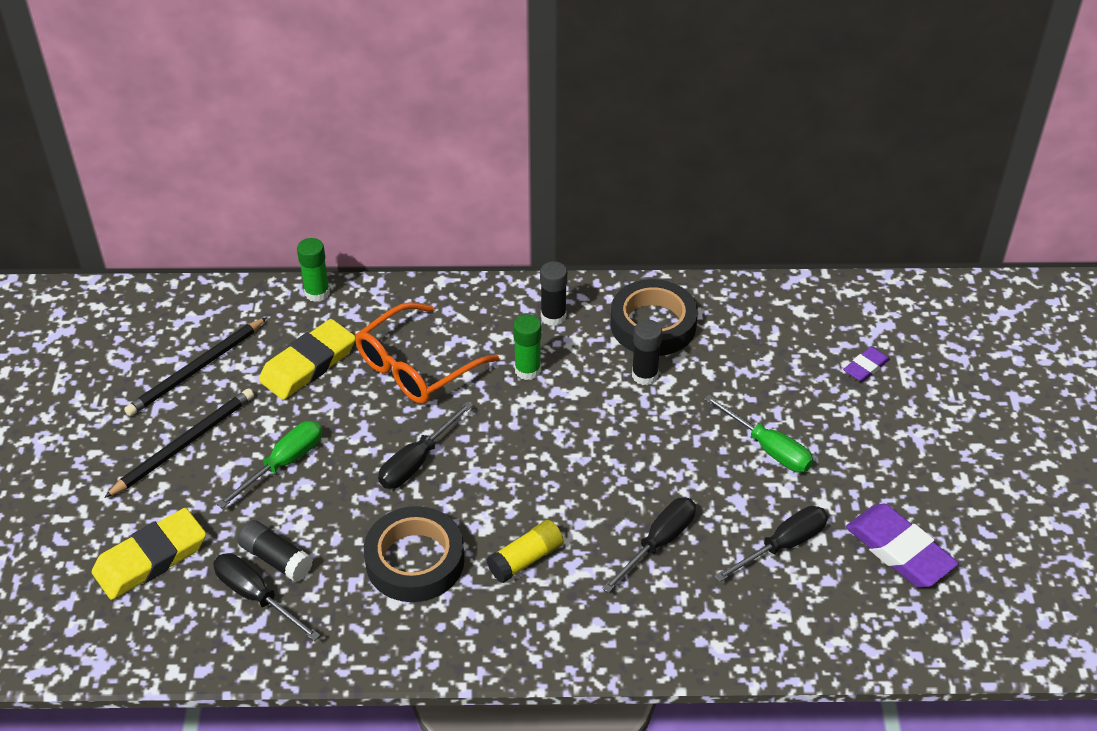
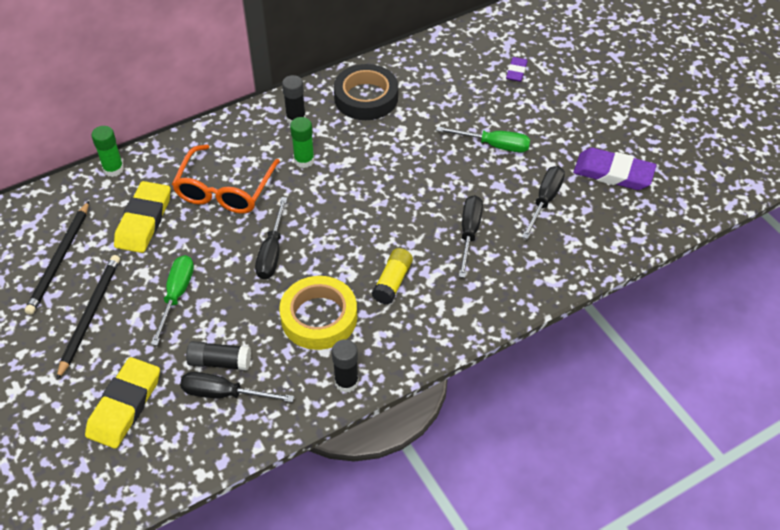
camera: 30 degrees left, 5 degrees up
black tape [364,506,464,602] -> yellow tape [279,276,357,350]
black glue stick [632,320,662,385] -> black glue stick moved to [332,340,359,393]

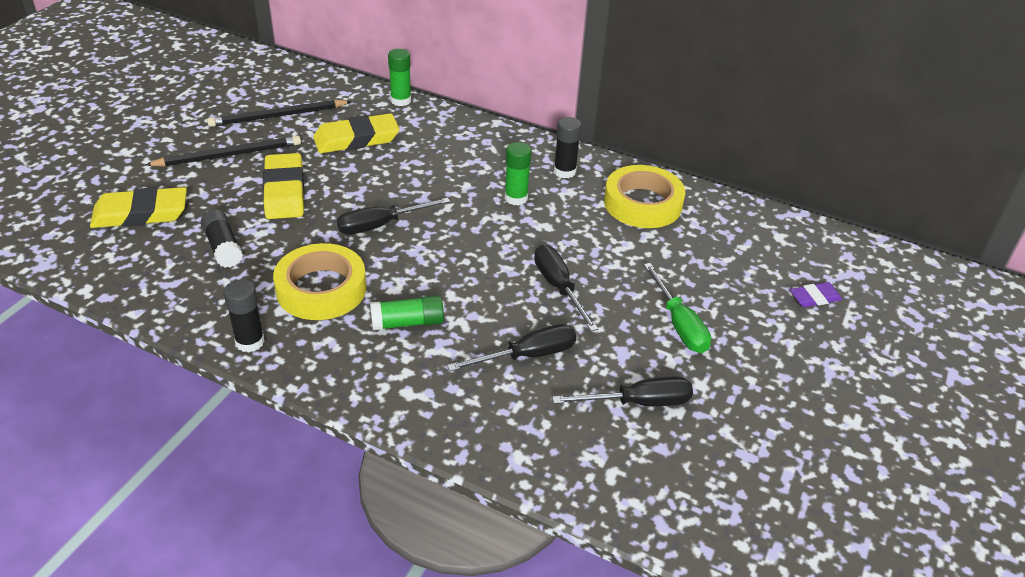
camera: 55 degrees right, 10 degrees down
green screwdriver [151,255,194,346] -> yellow eraser [263,153,304,219]
orange glasses [172,144,280,214] -> none
black screwdriver [180,372,294,402] -> black screwdriver moved to [534,245,598,332]
black tape [334,64,398,120] -> yellow tape [604,165,685,228]
yellow glue stick [372,248,413,305] -> green glue stick [370,295,444,330]
purple eraser [573,148,656,190] -> none

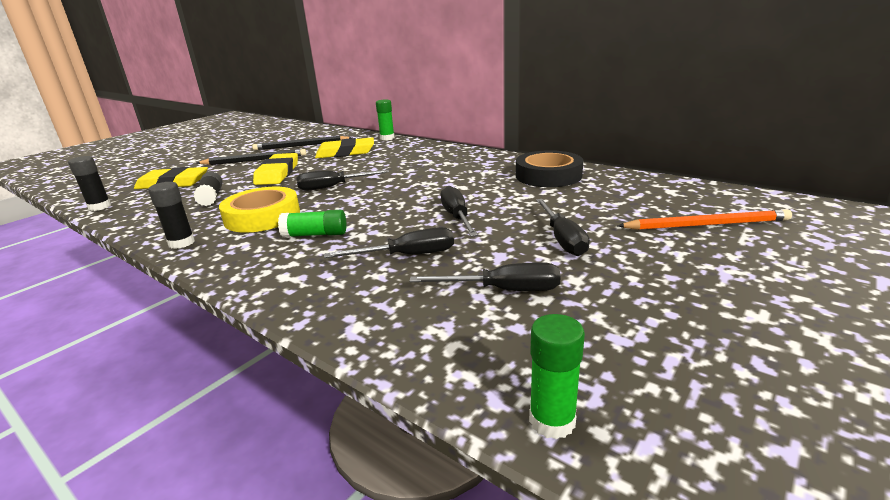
camera: 15 degrees right, 15 degrees down
green glue stick [505,142,532,205] -> green glue stick moved to [529,314,585,439]
black glue stick [554,117,582,178] -> black glue stick moved to [68,156,111,211]
yellow tape [604,165,685,228] -> black tape [516,150,583,187]
green screwdriver [644,263,711,353] -> black screwdriver [536,199,590,256]
purple eraser [790,282,843,307] -> orange pencil [617,209,792,230]

